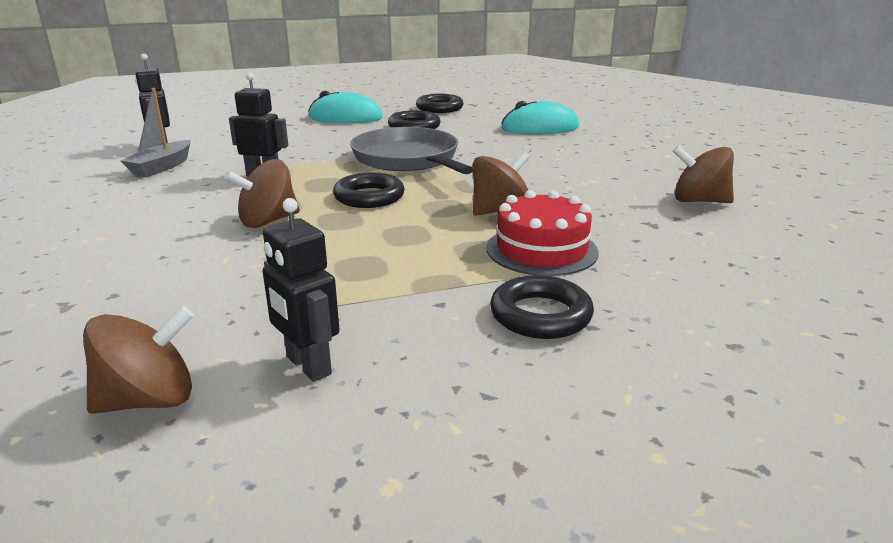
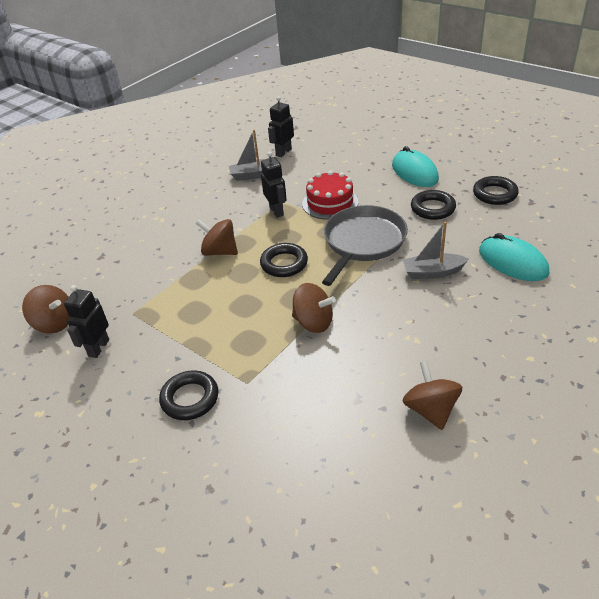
camera: 60 degrees right, 15 degrees up
red cake [486,190,599,276] -> red cake moved to [302,171,359,220]
none -> grey boat [403,222,469,279]

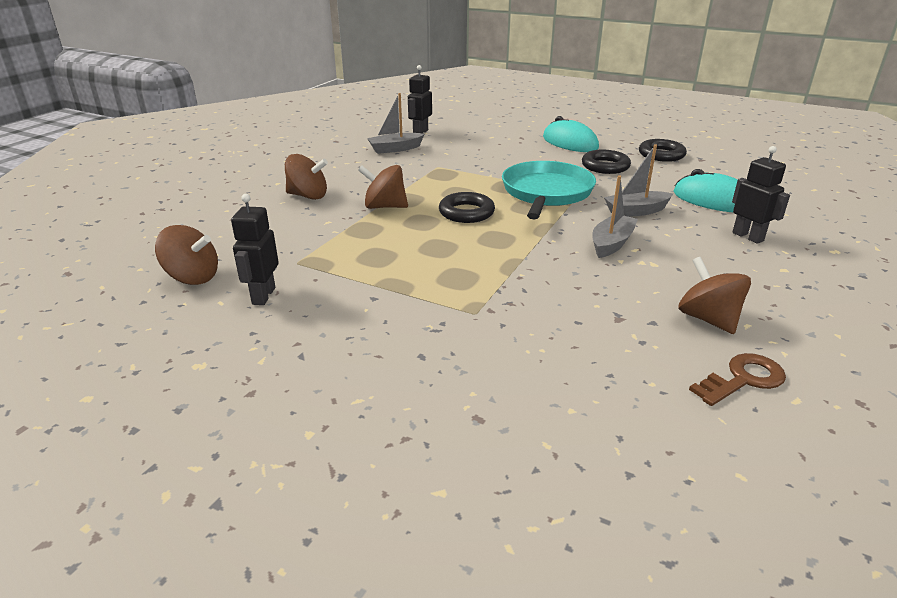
camera: 15 degrees left, 10 degrees down
black ring [159,370,219,420] -> none
black robot [261,151,287,218] -> black robot moved to [732,146,790,244]
brown spinning top [292,283,336,333] -> brown spinning top moved to [285,154,328,200]
red cake [302,171,359,220] -> none
grey pan [322,205,408,286] -> turquoise pan [502,161,596,219]
none -> grey boat [592,175,638,258]
none -> brown key [689,353,786,406]

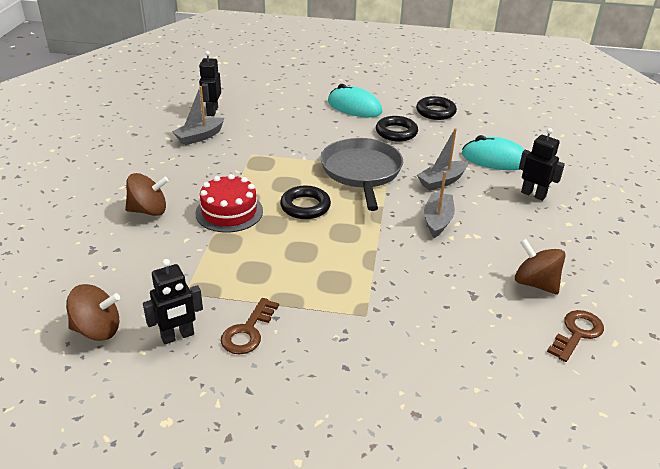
camera: 20 degrees left, 5 degrees up
black robot [231,194,279,305] -> black robot turned 105 degrees counterclockwise [143,259,203,345]
brown spinning top [358,165,408,209] -> red cake [195,174,263,233]
turquoise pan [502,161,596,219] -> grey pan [321,138,403,211]
none -> brown key [221,298,279,355]

